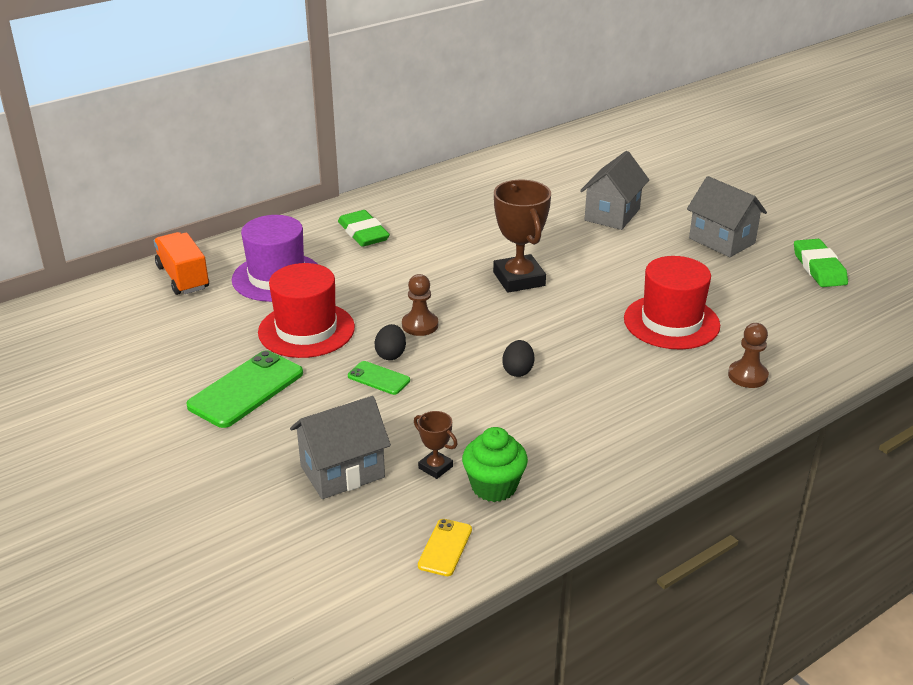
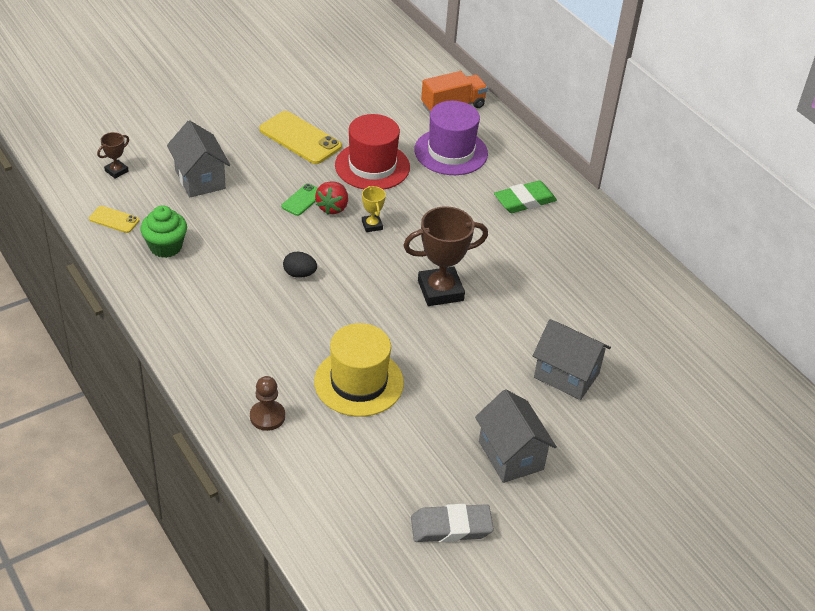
camera: 90 degrees right, 10 degrees up
green phone [186,350,303,428] -> yellow phone [259,111,342,164]
black egg [374,324,406,360] -> red strawberry [315,181,348,215]
brown pawn [402,274,438,336] -> yellow trophy [362,186,386,232]
brown trophy [414,411,457,479] -> brown trophy moved to [97,132,129,179]
red hat [624,256,720,350] -> yellow hat [314,323,404,417]
grey house [687,176,767,257] -> grey house turned 75 degrees counterclockwise [475,389,557,483]
green eraser [794,239,848,287] -> grey eraser [411,504,494,542]

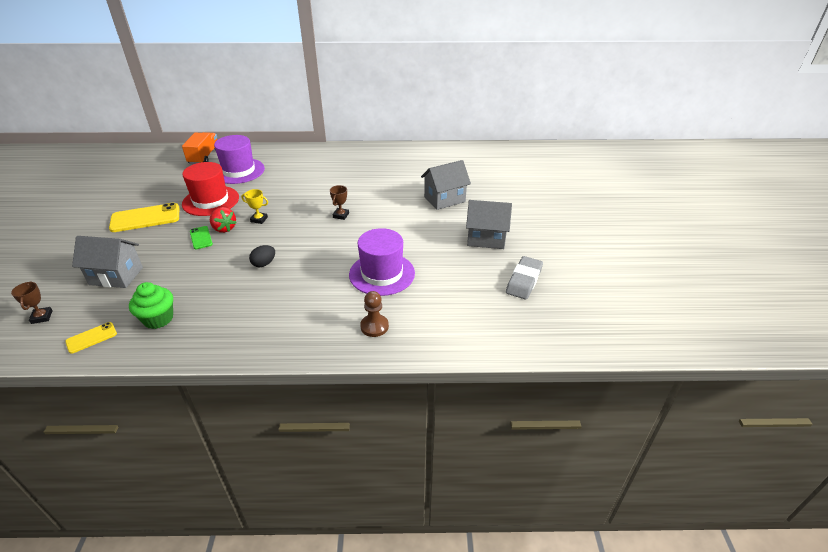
camera: 55 degrees left, 5 degrees down
yellow hat [314,323,404,417] -> purple hat [349,228,415,296]
brown trophy [403,206,488,306] -> brown trophy [330,185,349,220], size x0.48
green eraser [494,181,557,213] -> none

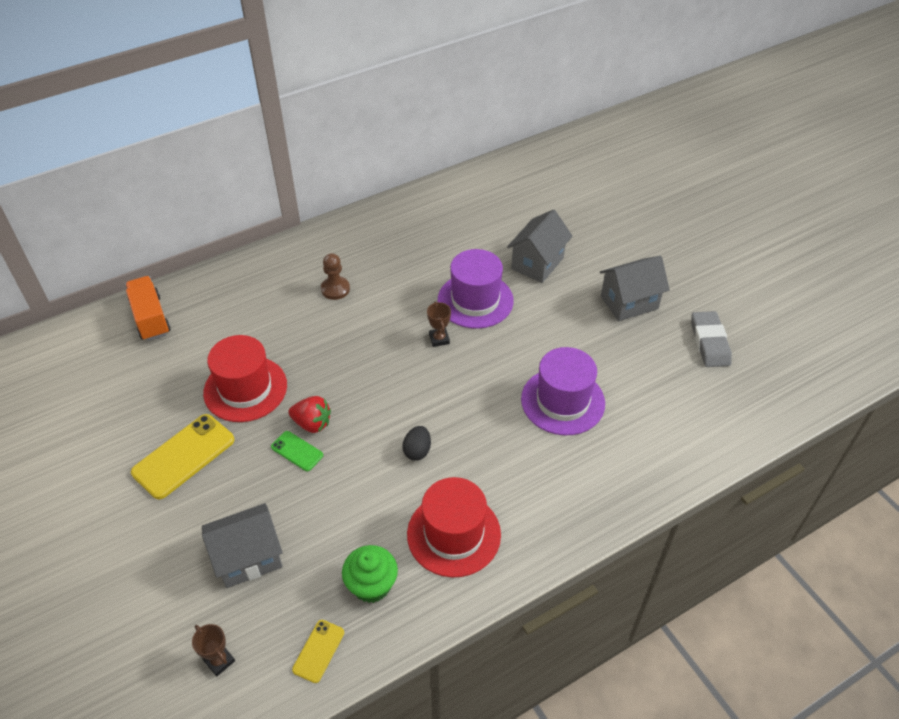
camera: 30 degrees left, 10 degrees up
purple hat [214,135,265,184] -> purple hat moved to [437,249,514,329]
yellow trophy [241,189,268,224] -> none
brown pawn [360,291,389,337] -> brown pawn moved to [321,253,350,300]
none -> red hat [407,477,501,577]

